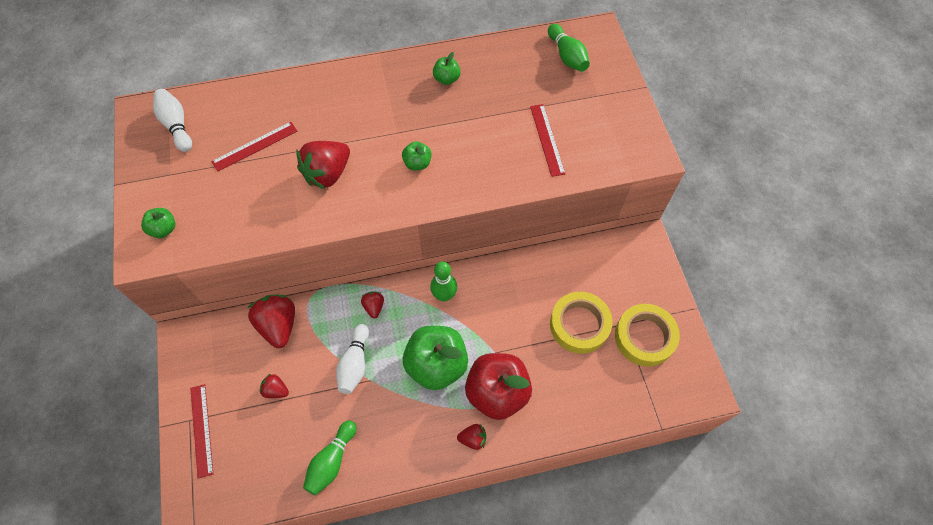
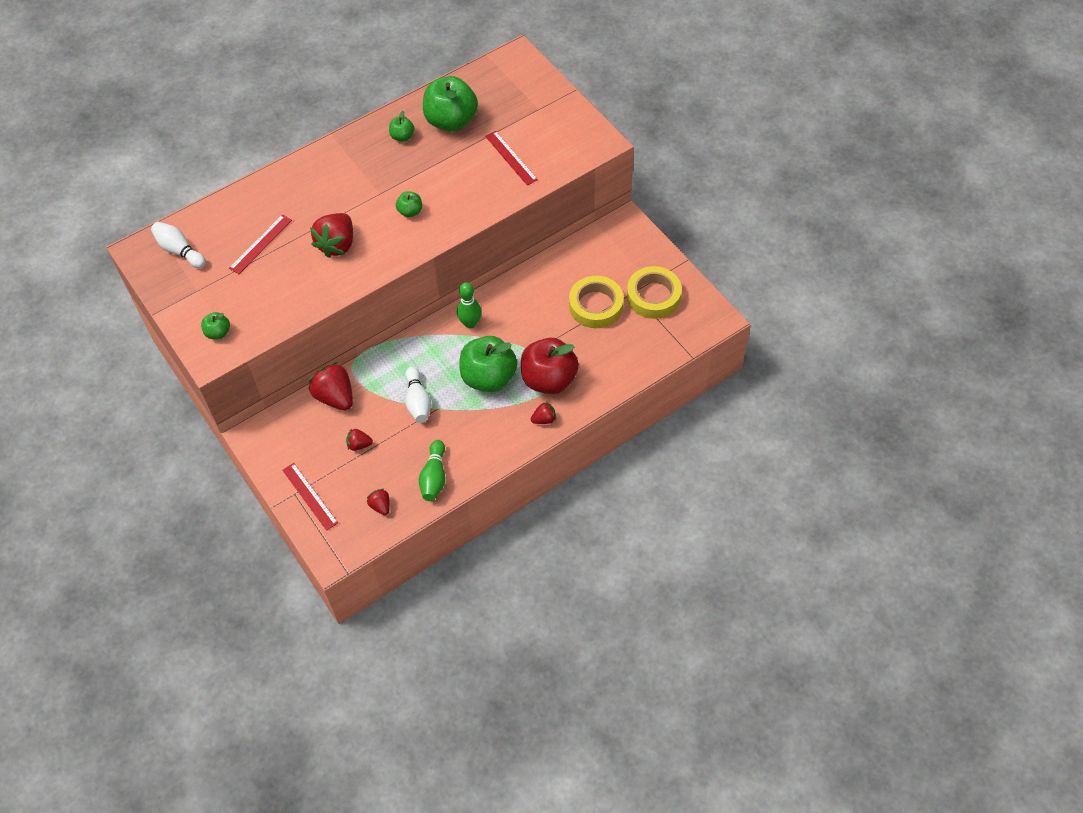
camera: 20 degrees left, 5 degrees down
red strawberry [361,291,384,318] -> red strawberry moved to [367,489,390,515]
green bowling pin [548,24,590,72] -> none
none -> green apple [423,76,478,131]

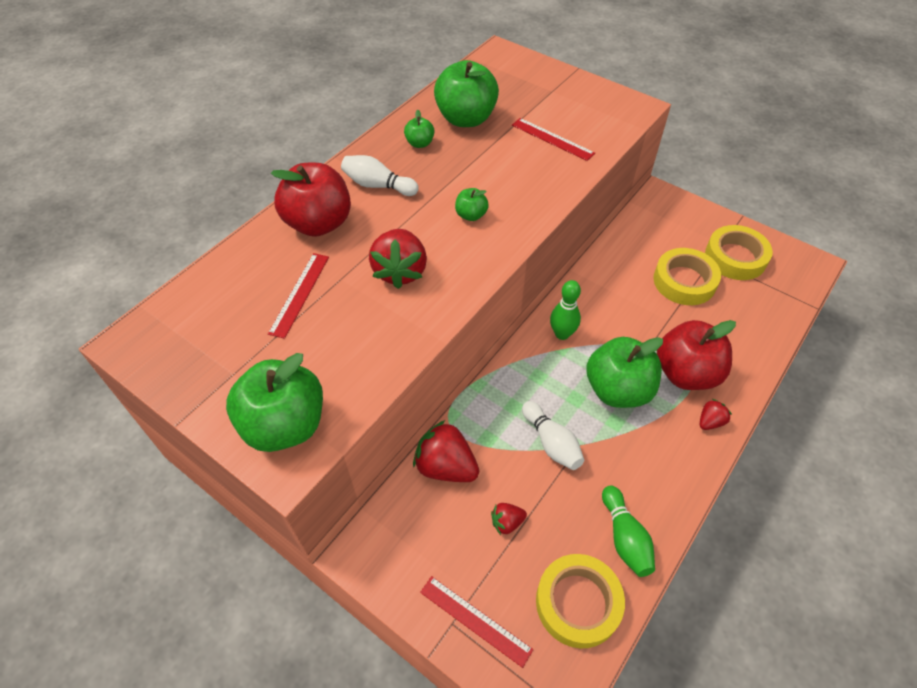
camera: 20 degrees left, 5 degrees down
white bowling pin [151,222,206,268] -> white bowling pin moved to [341,155,419,196]
green apple [201,312,230,339] -> green apple [226,353,323,452], size x2.16
red strawberry [367,489,390,515] -> yellow tape [536,554,625,648]
none -> red apple [271,163,351,237]

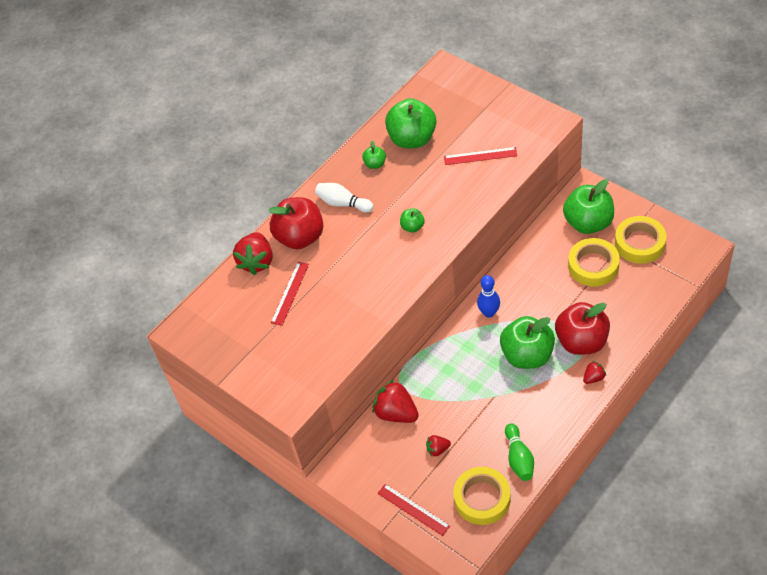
camera: 10 degrees right, 0 degrees up
green apple [226,353,323,452] -> green apple moved to [563,179,614,234]
red strawberry [369,229,427,289] -> red strawberry moved to [233,232,273,275]
red ruler [512,118,595,161] -> red ruler turned 45 degrees counterclockwise [444,147,517,165]
white bowling pin [522,401,584,470] -> none
green bowling pin [550,280,581,340] -> blue bowling pin [477,275,500,318]

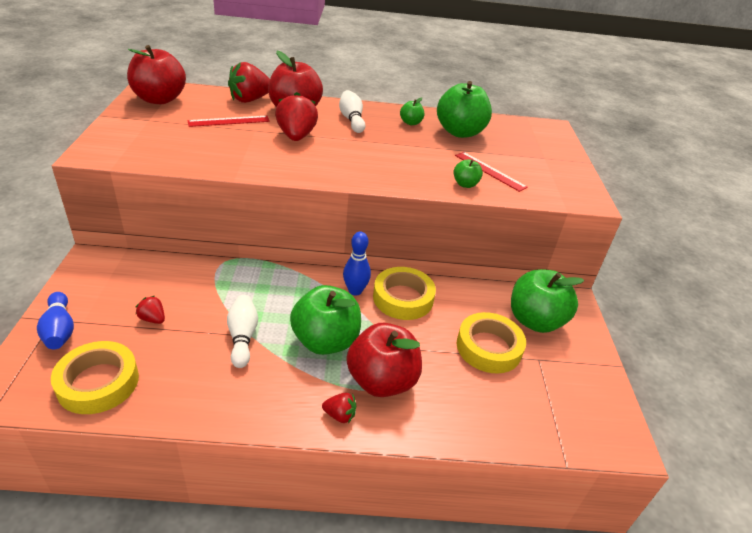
camera: 40 degrees right, 15 degrees down
red strawberry [372,380,419,423] -> red strawberry moved to [275,92,318,141]
red ruler [377,484,450,536] -> blue bowling pin [37,292,74,349]
green apple [400,208,425,233] -> green apple moved to [453,159,483,188]
green bowling pin [505,423,534,481] -> none
yellow tape [615,216,666,264] -> yellow tape moved to [373,267,436,320]
none -> red apple [127,45,186,104]
none -> white bowling pin [227,295,258,368]

